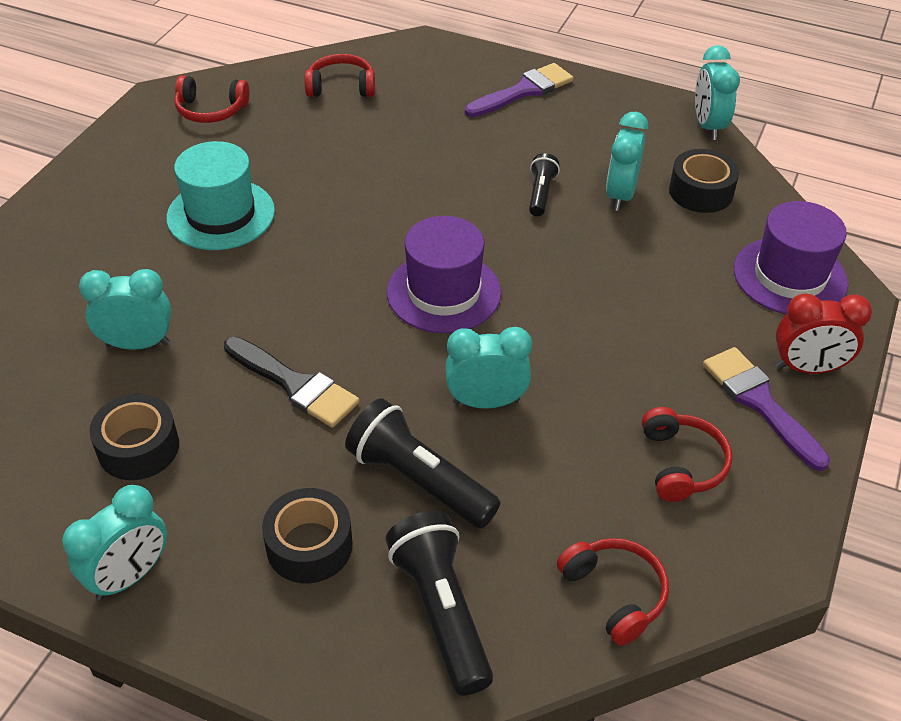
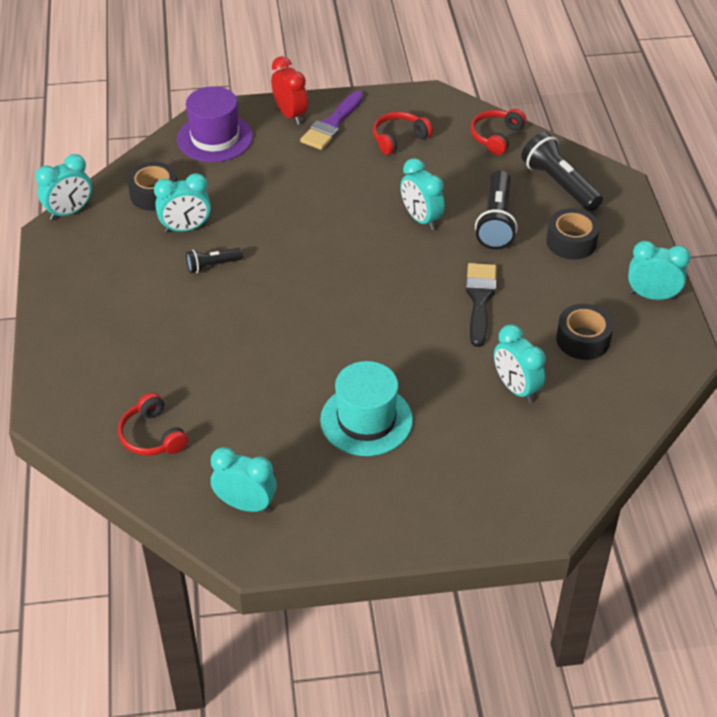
camera: 120 degrees left, 0 degrees up
red headphones [174,75,249,123] -> turquoise clock [211,447,277,512]
black flashlight [386,511,493,696] -> black flashlight turned 105 degrees clockwise [521,132,603,211]
purple hat [387,216,501,333] -> none
purple brush [465,63,573,117] -> none

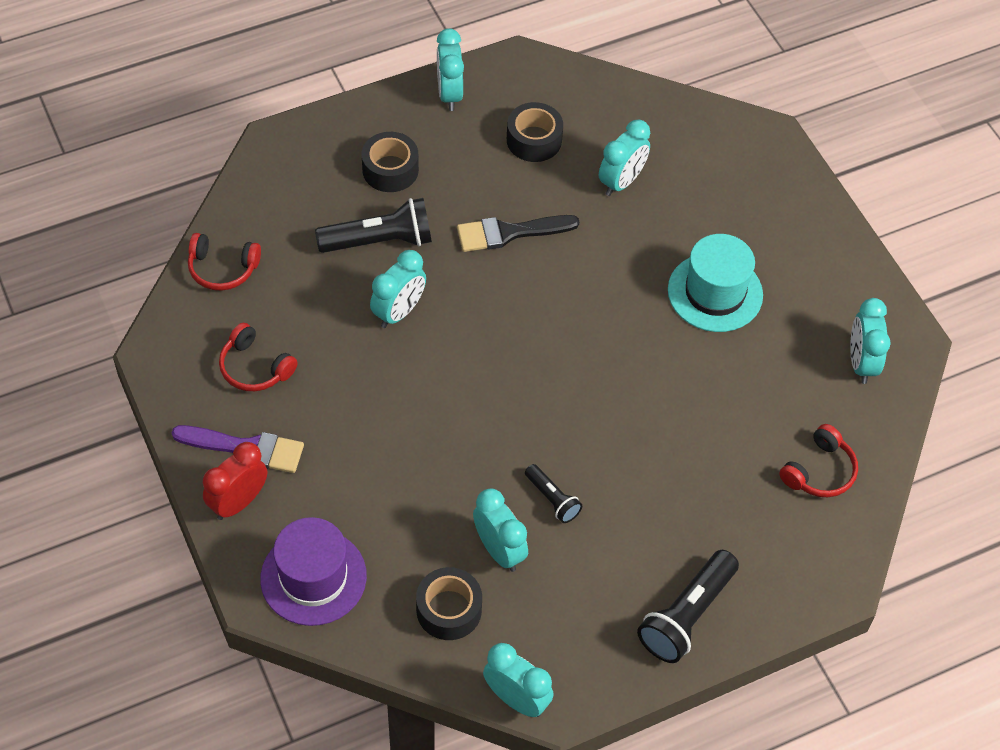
camera: 110 degrees left, 10 degrees up
black flashlight [521,132,603,211] -> black flashlight moved to [637,550,739,663]

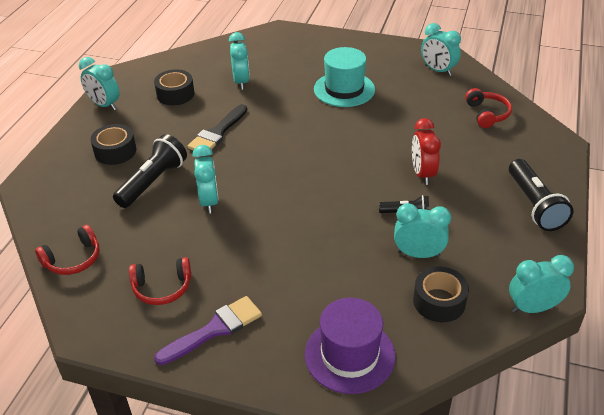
camera: 45 degrees left, 15 degrees down
red clock [203,442,267,520] -> red clock moved to [412,118,441,185]

